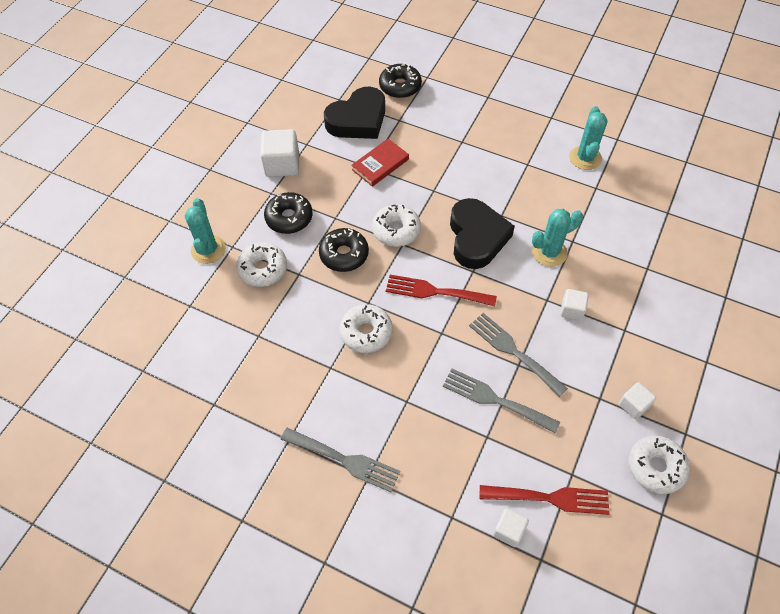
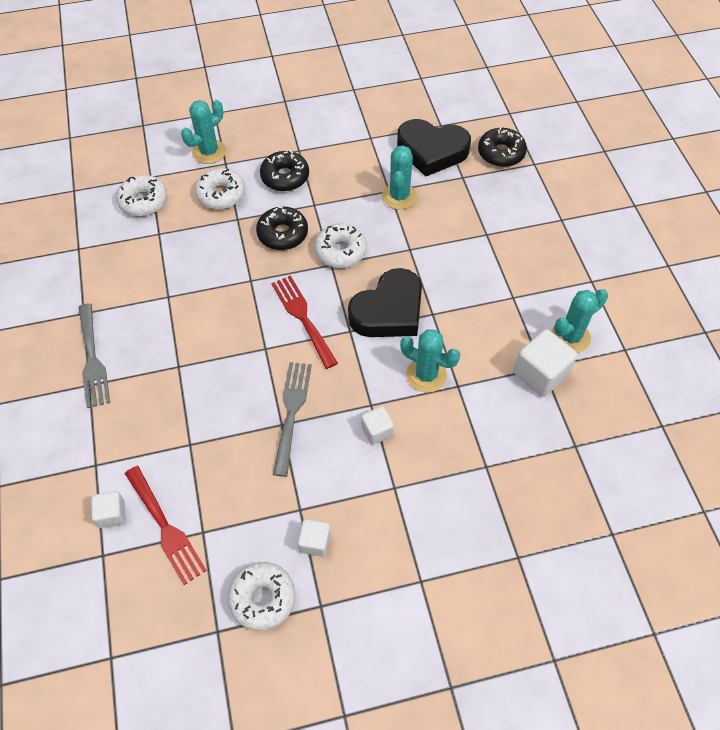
camera: 50 degrees right, 0 degrees up
white cube [260,129,299,177] -> white cube moved to [513,329,577,397]
white donut [339,304,393,353] -> white donut moved to [116,175,168,216]
red book [351,139,409,187] -> turquoise cactus [382,145,417,210]
grey fork [443,369,560,433] -> none

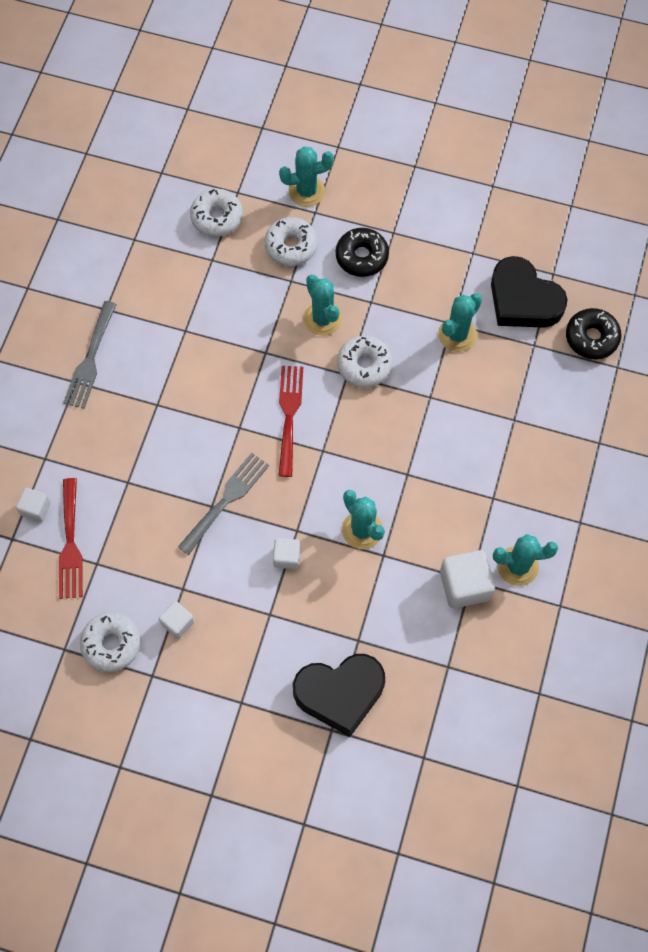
camera: 30 degrees right, 10 degrees up
black donut [256,206,308,250] -> turquoise cactus [303,274,342,336]
black heart [348,268,422,337] -> black heart moved to [293,654,385,737]

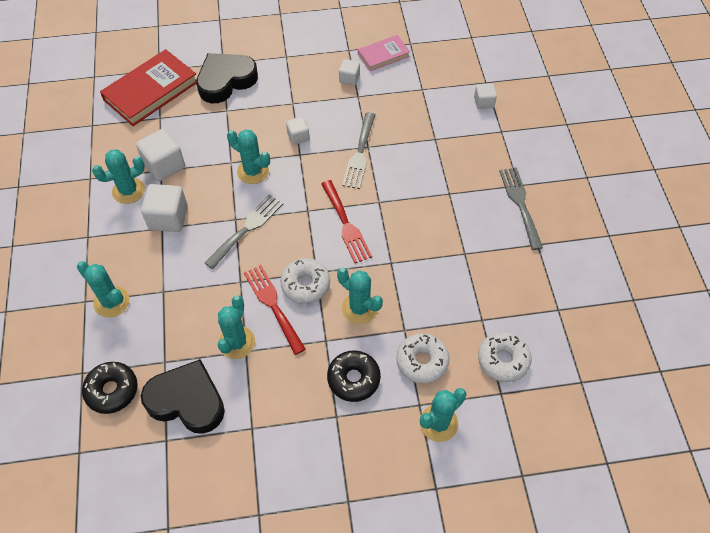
camera: 155 degrees right, 10 degrees down
red fork [59,478,83,599] -> red fork moved to [244,265,306,355]
white donut [80,612,141,672] -> pink book [358,35,410,71]
none -> turquoise cactus [77,261,130,318]
none -> red book [100,49,197,126]
none -> white cube [141,184,188,232]
none -> grey fork [205,194,283,269]

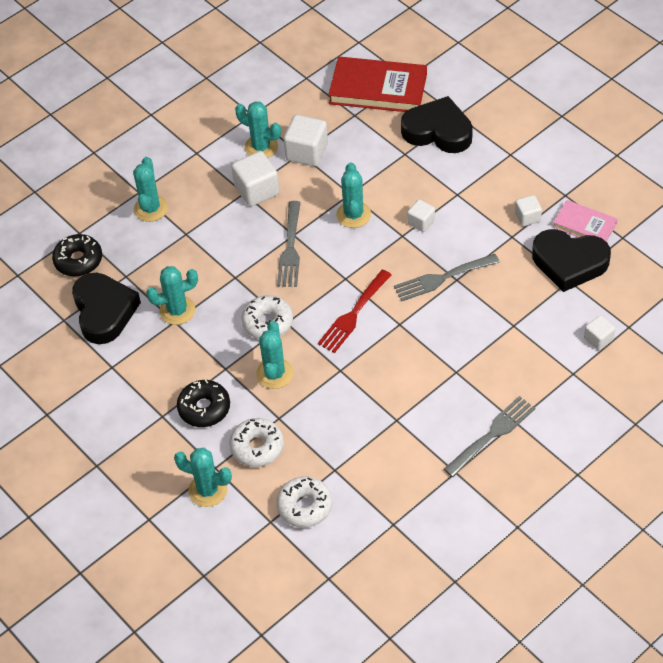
camera: 60 degrees right, 5 degrees down
grey fork [205,194,283,269] -> grey fork turned 90 degrees clockwise [277,201,301,287]
red fork [244,265,306,355] -> none
none -> black heart [532,229,611,292]

